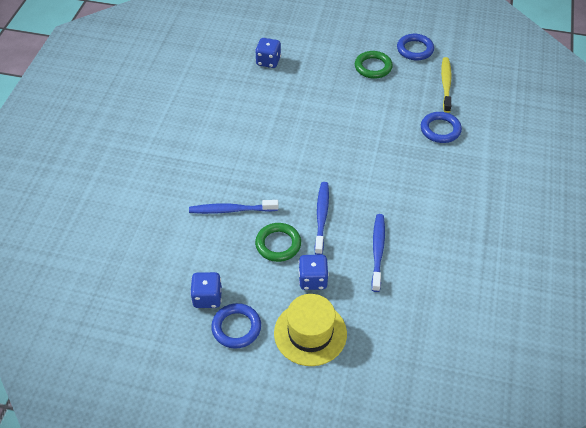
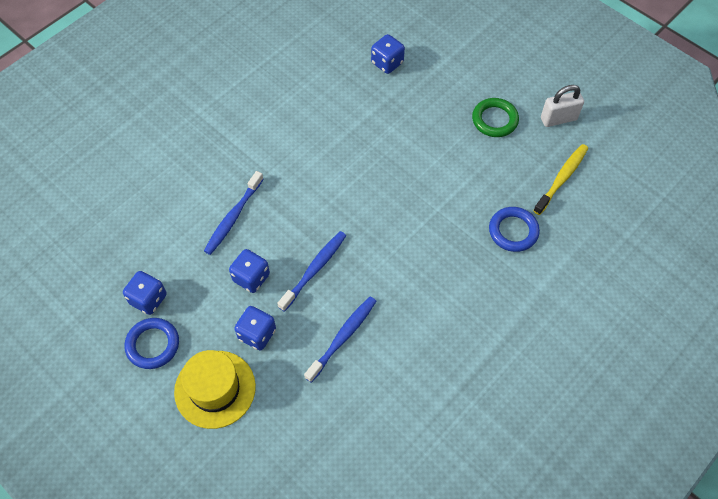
camera: 30 degrees right, 10 degrees up
blue toothbrush [189,200,279,214] -> blue toothbrush turned 90 degrees counterclockwise [204,171,263,255]
green ring [255,223,301,262] -> blue dice [229,249,270,293]
blue ring [397,34,434,60] -> white padlock [541,85,584,127]

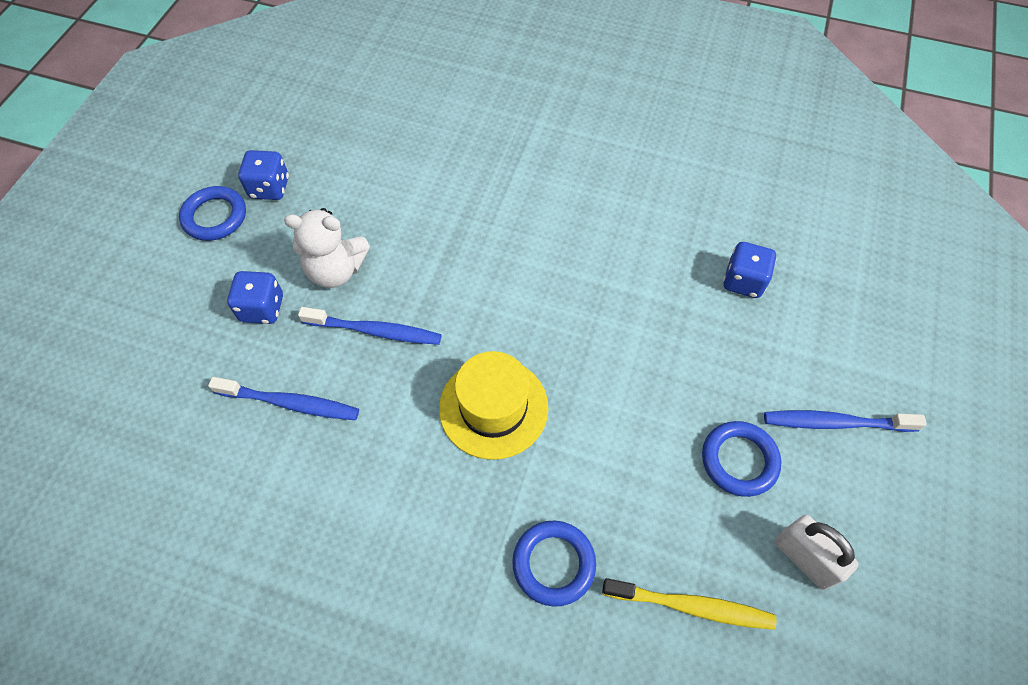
camera: 65 degrees right, 0 degrees up
yellow hat [174,350,256,429] -> yellow hat moved to [439,351,548,460]
blue toothbrush [204,171,263,255] -> blue toothbrush moved to [764,410,927,432]
blue dice [229,249,270,293] -> white teddy bear [284,208,370,288]
green ring [472,98,519,137] -> blue ring [702,421,781,497]

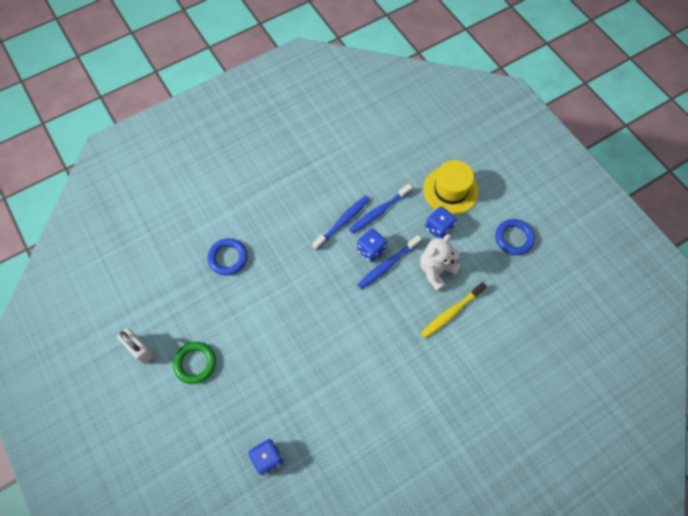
camera: 130 degrees right, 5 degrees up
blue dice [238,150,289,200] -> blue dice moved to [357,229,387,262]
yellow hat [439,351,548,460] -> yellow hat moved to [423,160,479,215]
yellow toothbrush [602,578,776,630] -> yellow toothbrush moved to [421,282,487,338]
blue ring [702,421,781,497] -> green ring [173,342,216,384]
blue toothbrush [764,410,927,432] -> blue toothbrush moved to [312,195,370,250]
white padlock [775,515,859,590] -> white padlock turned 45 degrees clockwise [117,328,154,364]

